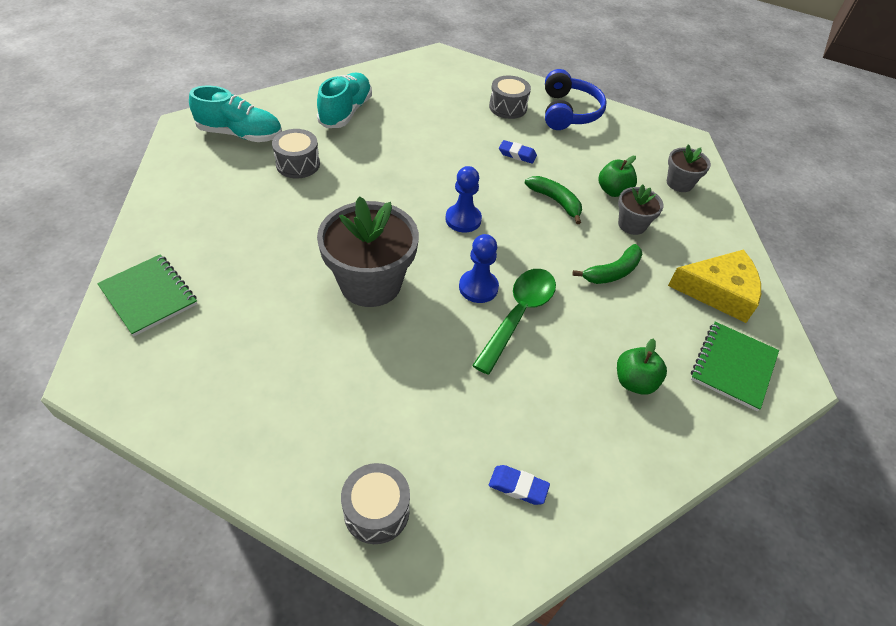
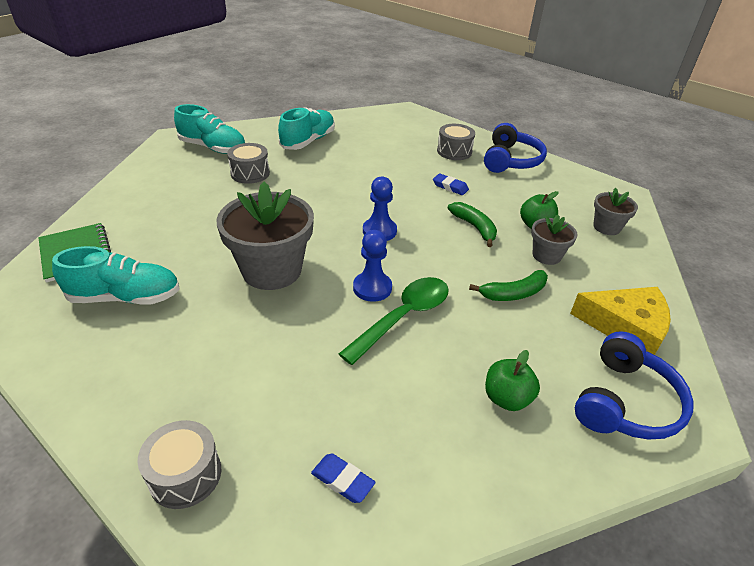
camera: 15 degrees right, 10 degrees down
green notebook [691,322,779,411] -> blue headphones [575,331,694,439]
none -> turquoise shoe [52,246,180,304]

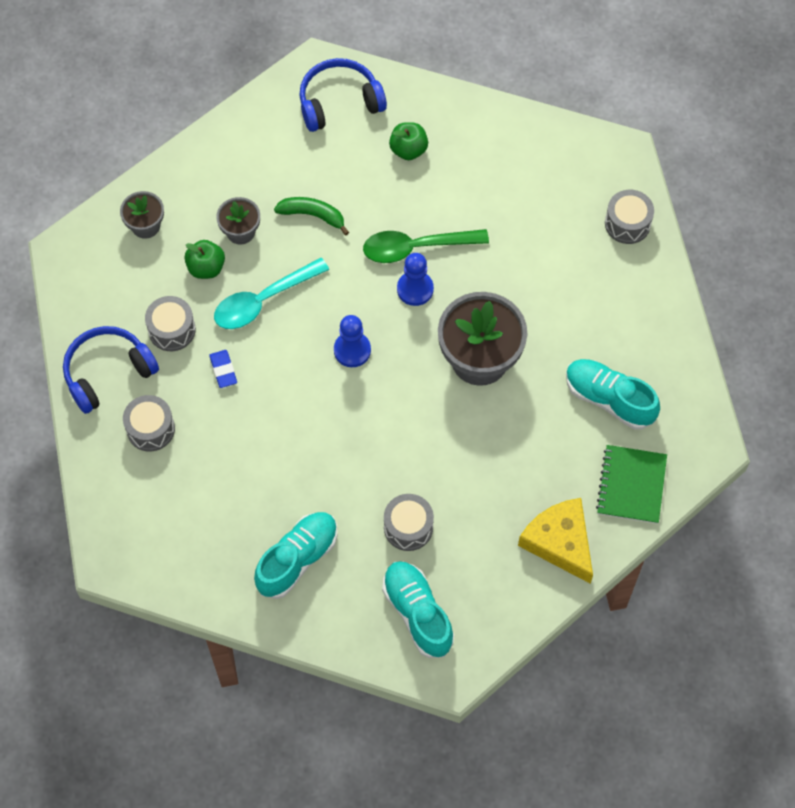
camera: 140 degrees left, 25 degrees up
turquoise shoe [278,107,335,150] -> turquoise shoe turned 150 degrees clockwise [254,512,337,599]
blue eraser [311,454,376,503] -> none
green banana [448,202,497,247] -> turquoise spoon [214,258,329,329]
yellow cheese [570,287,671,355] -> yellow cheese moved to [518,498,593,584]
none -> grey drum [145,296,196,351]

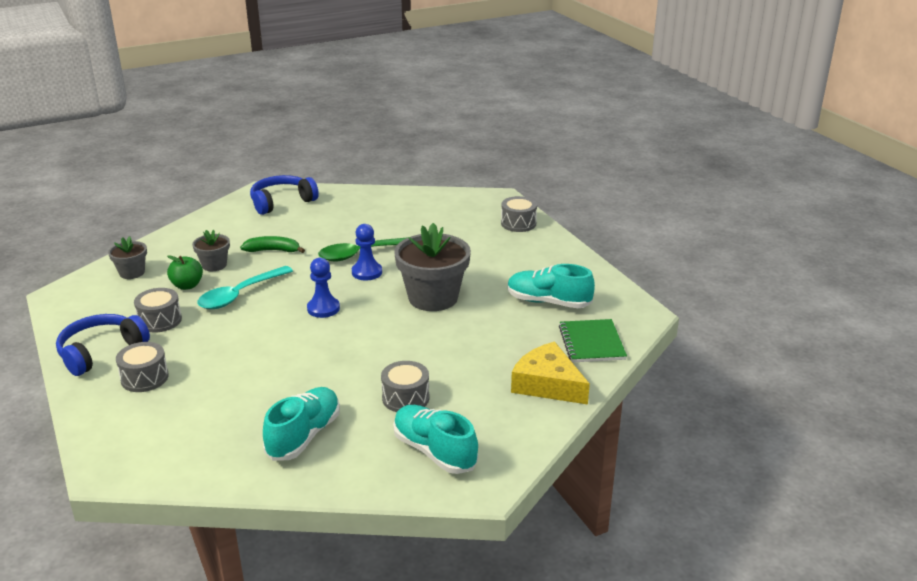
camera: 15 degrees left, 35 degrees down
blue eraser [209,350,237,388] -> none
green apple [389,122,428,160] -> none

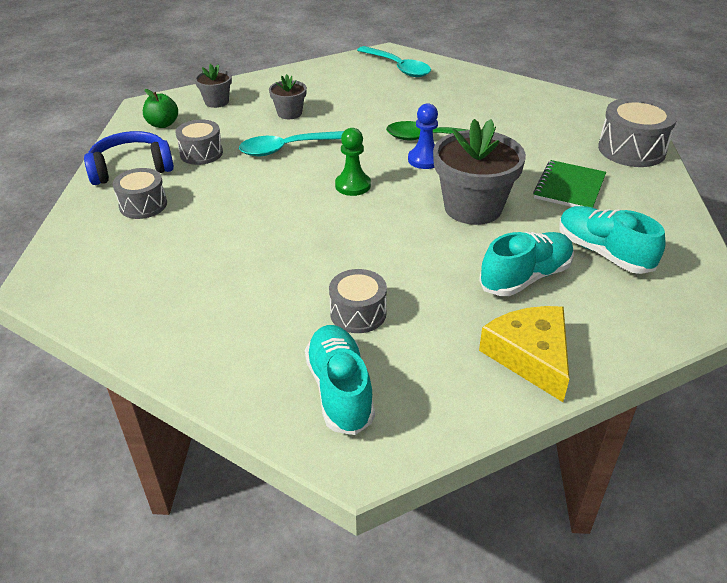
camera: 30 degrees right, 10 degrees up
green apple [167,255,203,290] -> green apple moved to [143,89,178,128]
green banana [240,236,305,253] -> none
blue headphones [250,175,319,215] -> turquoise spoon [357,46,431,77]
turquoise shoe [263,387,340,461] -> turquoise shoe moved to [479,232,574,296]
blue pawn [307,258,340,318] -> green pawn [335,128,371,196]
grey drum [501,196,537,232] -> grey drum [598,97,677,167], size x1.54
green notebook [559,319,627,362] -> green notebook moved to [533,160,606,208]

